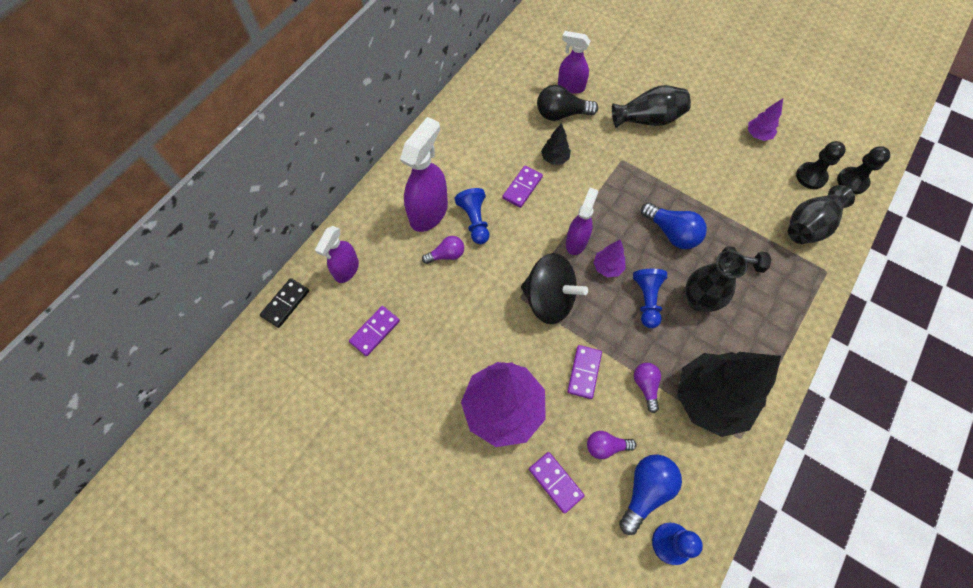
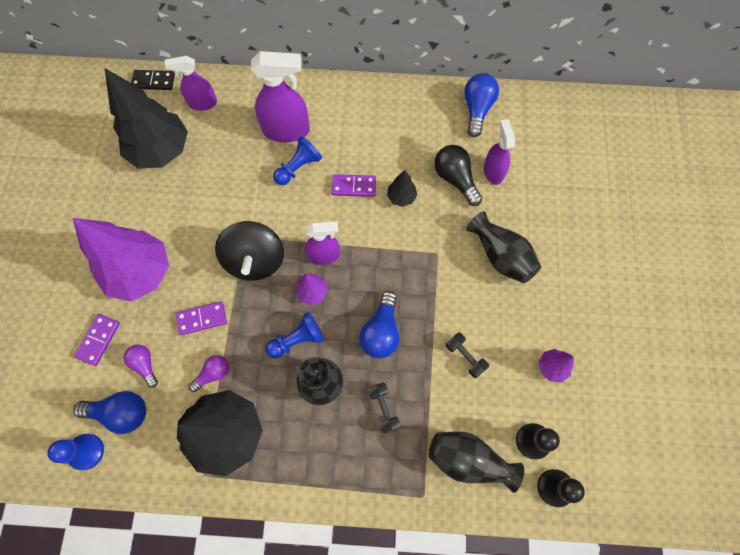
camera: 60 degrees right, 5 degrees up
purple domino [349,306,400,356] -> black tree [105,68,188,169]
purple light bulb [422,236,464,264] -> none
none -> black dumbbell [446,332,489,378]
none -> blue light bulb [464,73,499,137]

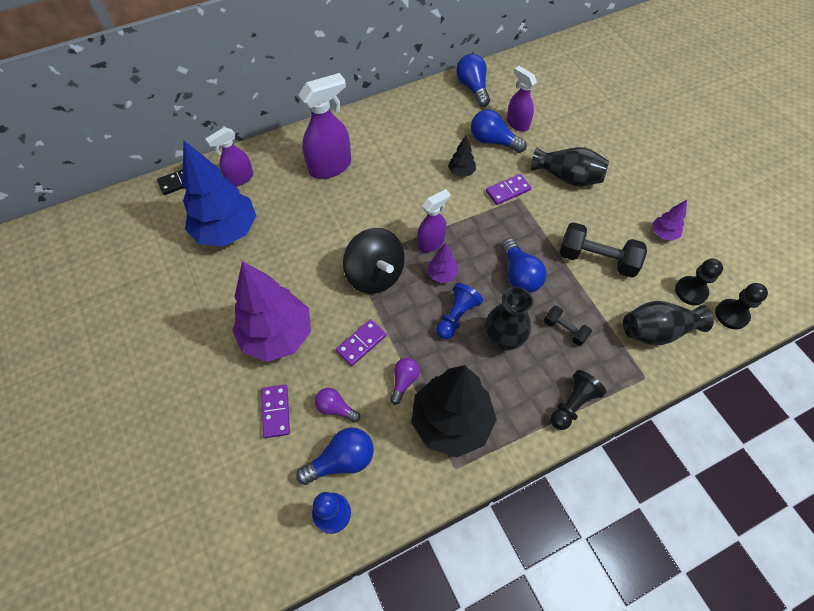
camera: 30 degrees left, 10 degrees down
black tree [105,68,188,169] -> blue tree [182,141,256,247]
blue pawn [273,136,322,185] -> none
purple domino [332,174,376,197] -> purple domino moved to [486,174,531,205]
black light bulb [434,145,482,206] -> blue light bulb [471,109,527,153]
black dumbbell [446,332,489,378] -> black dumbbell [559,222,647,278], size x1.85
none -> black pawn [551,370,606,430]

